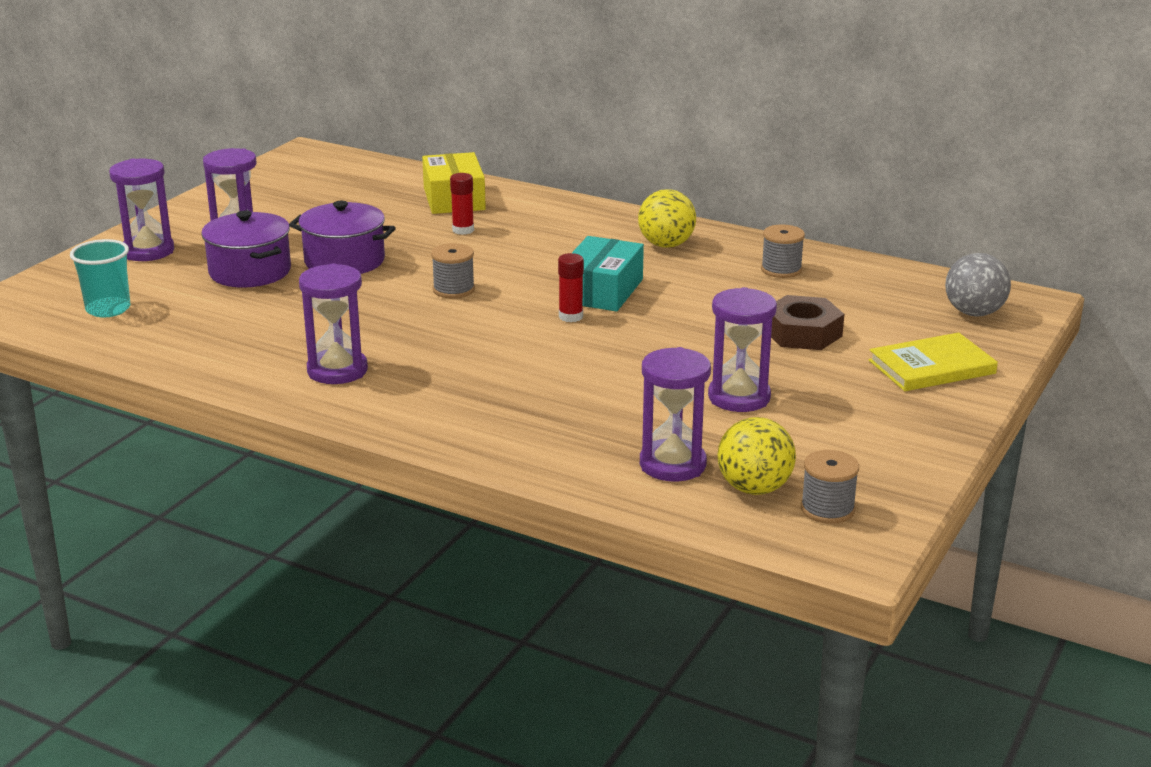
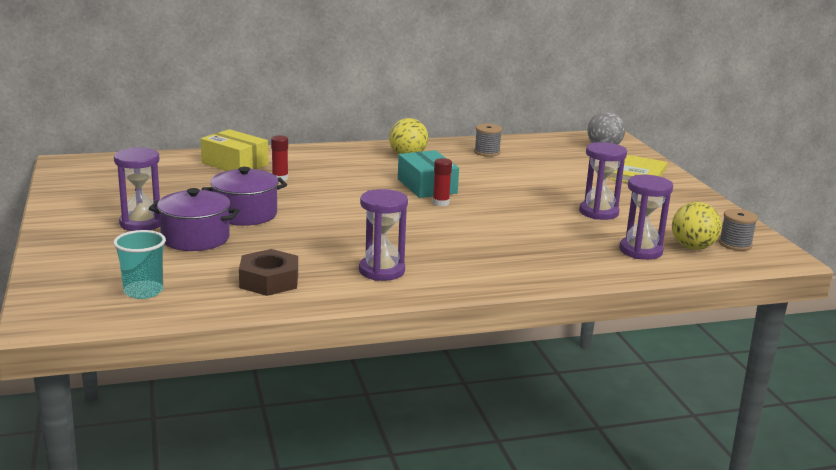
camera: 45 degrees left, 5 degrees down
purple hourglass [109,159,174,261] -> none
grey spool [431,243,475,298] -> none
brown nut [771,295,844,350] -> brown nut moved to [239,249,298,296]

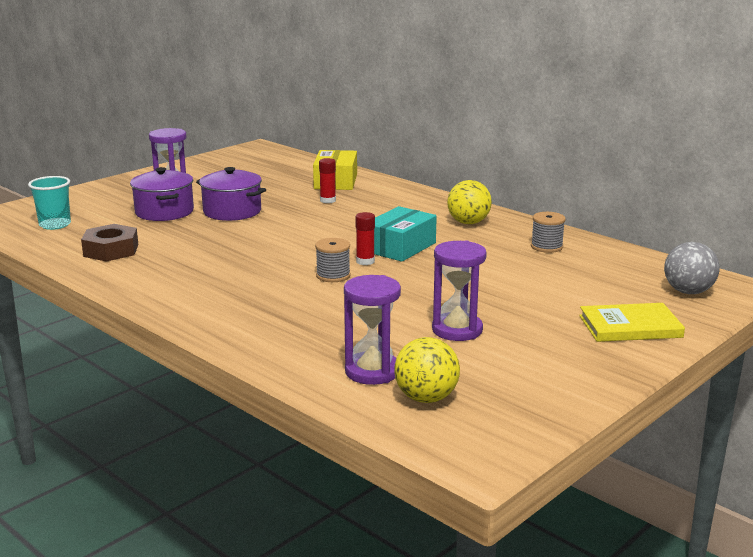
camera: 60 degrees right, 0 degrees up
purple hourglass [359,189,408,281] -> none
grey spool [719,209,758,251] -> grey spool moved to [315,238,351,282]

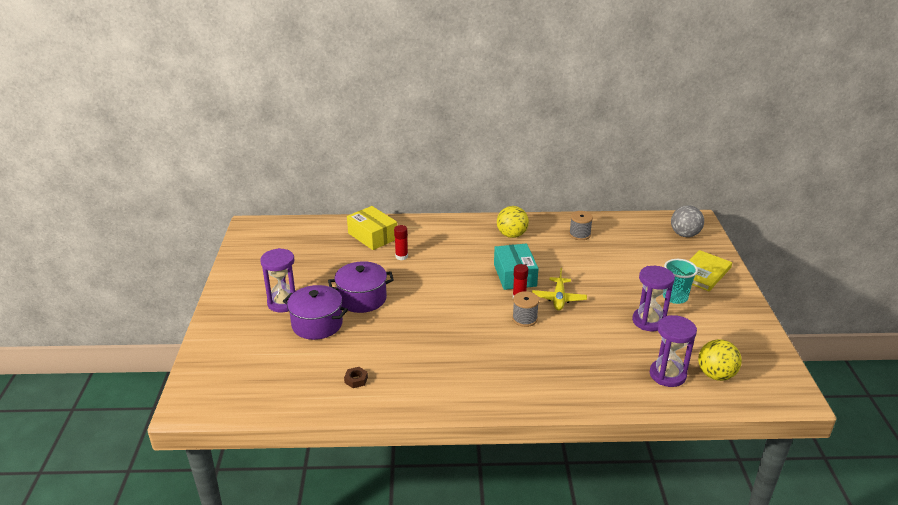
camera: 45 degrees left, 10 degrees up
turquoise cup [28,176,71,230] -> turquoise cup moved to [663,259,698,304]
brown nut [81,224,138,262] -> brown nut [344,367,368,388], size x0.48
none -> yellow plane [532,268,587,311]

